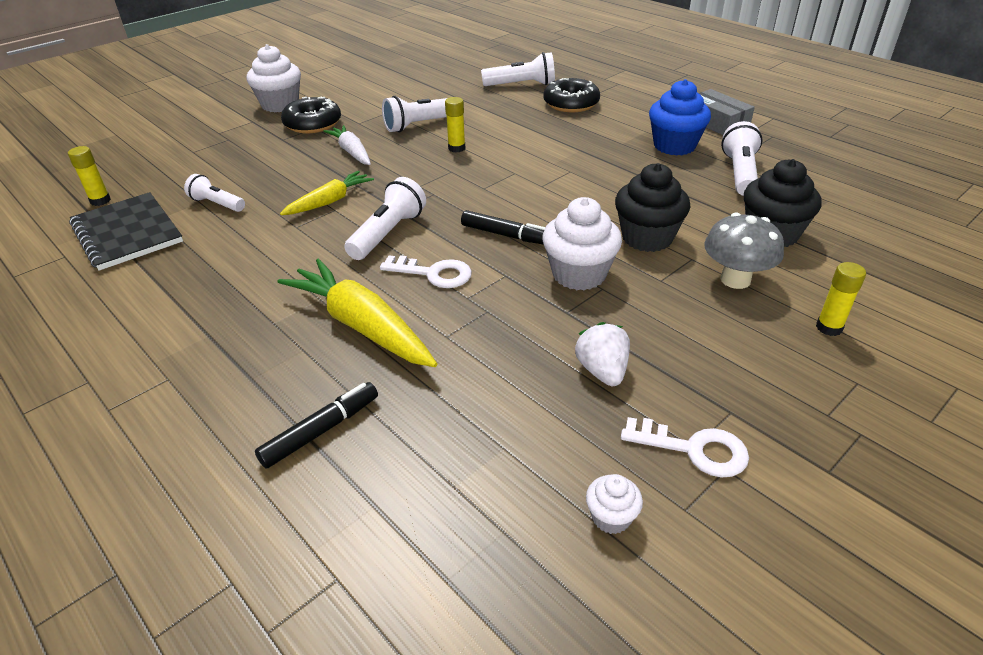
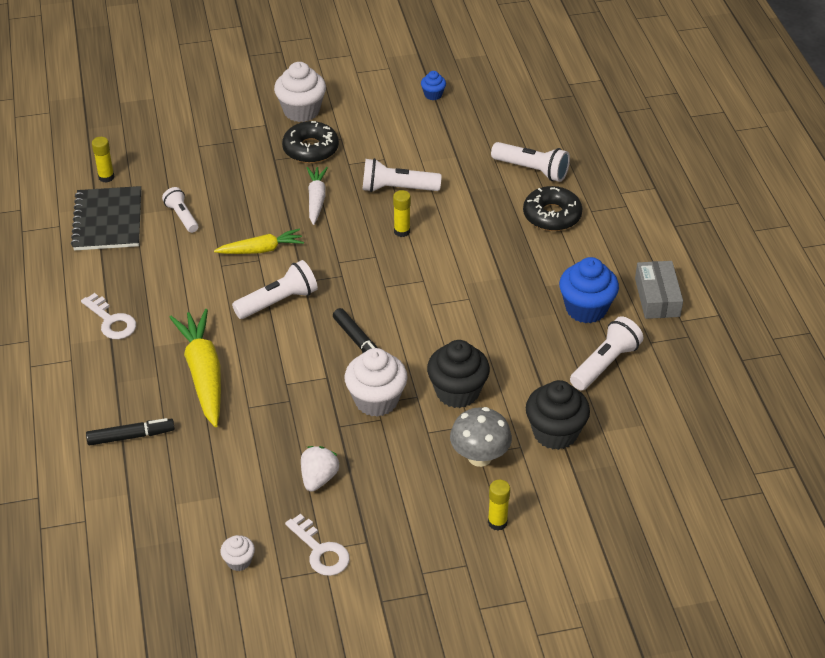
camera: 30 degrees right, 5 degrees up
white key [380,255,472,288] -> white key moved to [81,293,136,339]
none -> blue cupcake [421,71,446,100]

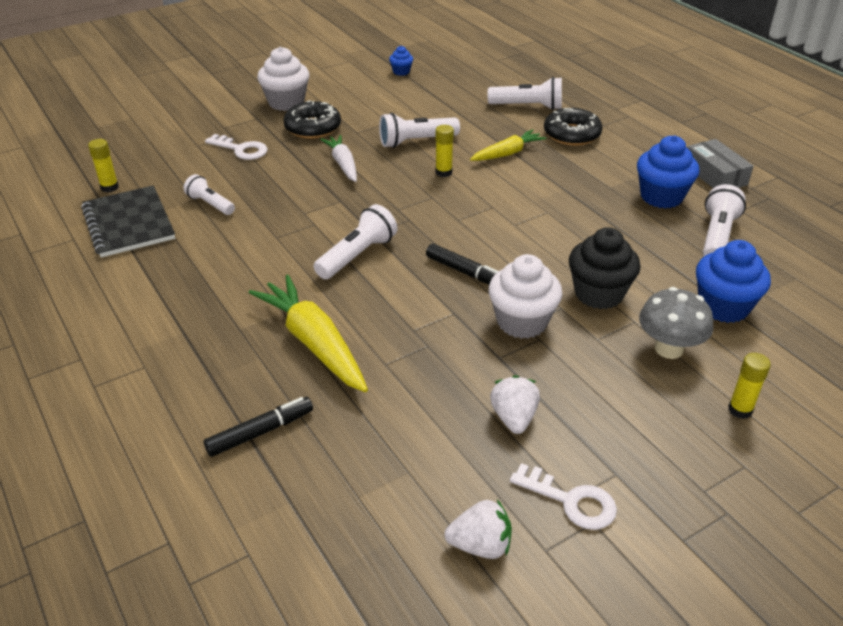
camera: 20 degrees left, 5 degrees down
white key [81,293,136,339] -> white key moved to [205,134,267,160]
yellow carrot [214,229,304,254] -> yellow carrot moved to [470,129,547,161]
white cupcake [220,535,255,571] -> white strawberry [444,500,512,559]
black cupcake [526,380,590,450] -> blue cupcake [696,240,771,323]

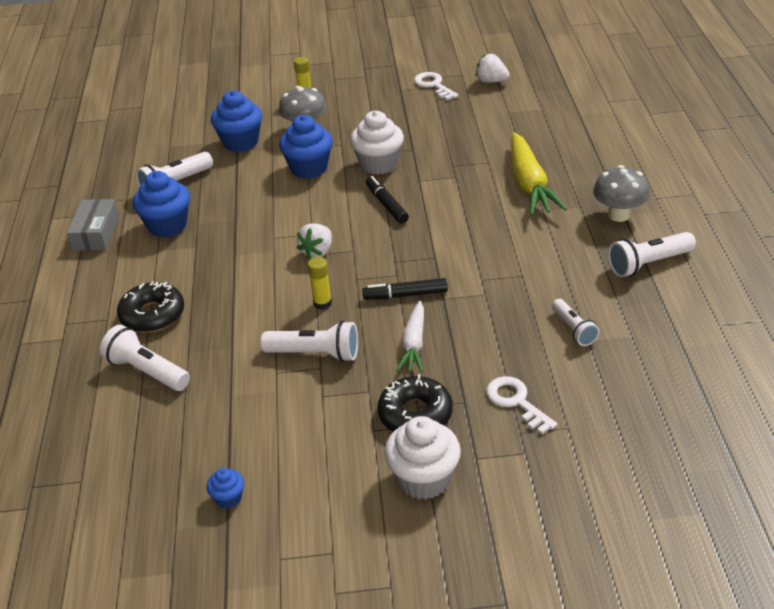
camera: 150 degrees left, 0 degrees up
black notebook [81,185,175,257] -> none
yellow glue stick [88,139,119,192] -> none
black marker [203,397,313,457] -> black marker moved to [362,278,448,300]
white flashlight [314,204,397,279] -> white flashlight moved to [608,232,696,277]
yellow carrot [470,129,547,161] -> none
white strawberry [490,375,540,434] -> white strawberry moved to [297,223,332,260]
black cupcake [569,227,641,309] -> blue cupcake [279,115,333,179]
none -> grey mushroom [593,165,650,222]

